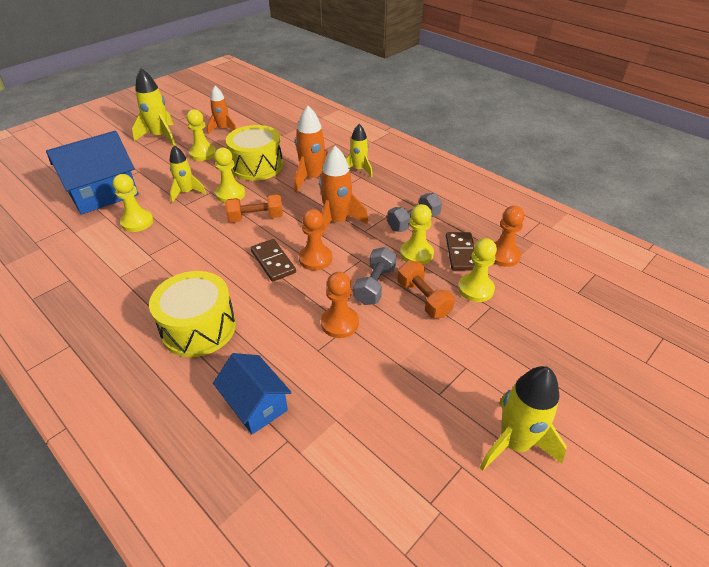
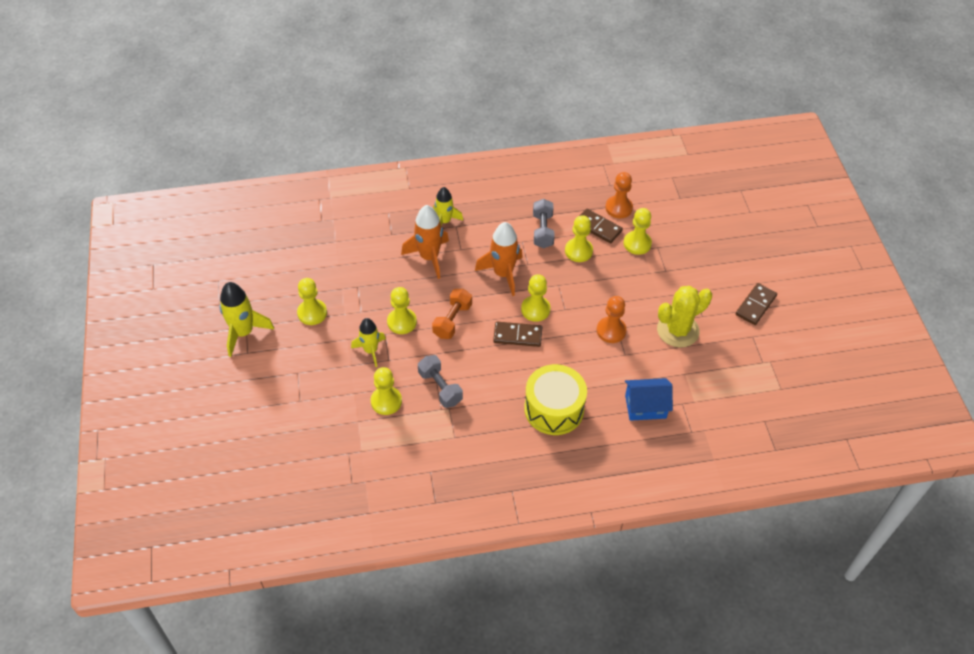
camera: 55 degrees left, 10 degrees up
blue house [46,131,139,214] -> none
orange rocket [207,86,236,134] -> none
yellow drum [226,125,283,181] -> none
orange pawn [299,209,332,270] -> yellow pawn [521,274,551,322]
grey dumbbell [354,247,397,305] -> grey dumbbell moved to [418,355,463,408]
orange dumbbell [398,261,455,318] -> none
yellow rocket [480,366,567,471] -> brown domino [736,283,777,325]
none -> yellow cactus [657,286,712,348]

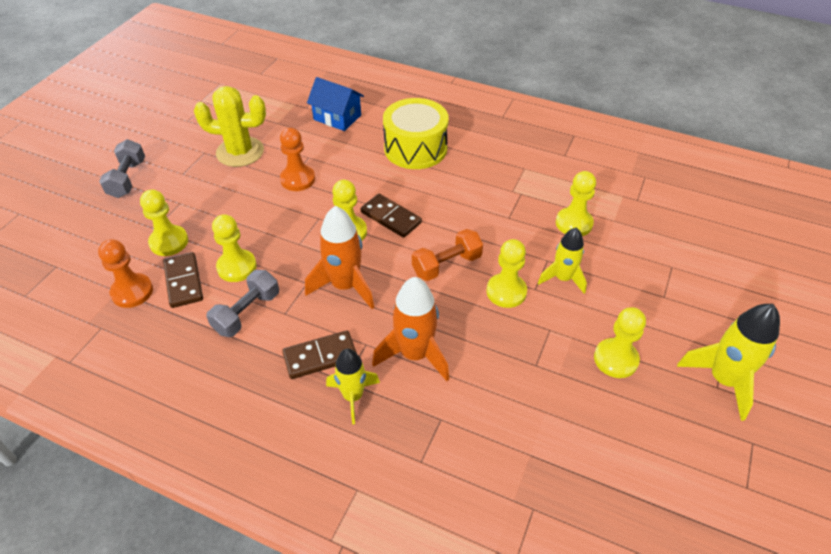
camera: 145 degrees left, 5 degrees down
grey dumbbell [418,355,463,408] -> grey dumbbell moved to [99,139,145,198]
brown domino [736,283,777,325] -> brown domino moved to [282,330,357,379]

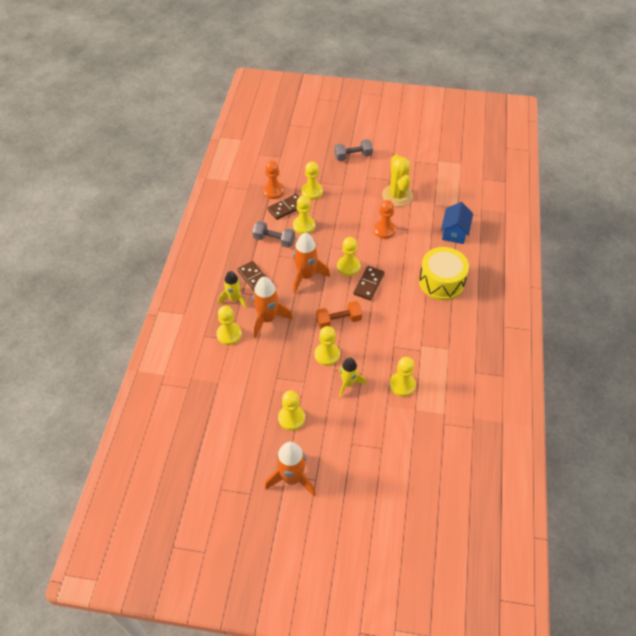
camera: 75 degrees right, 5 degrees up
orange dumbbell [412,229,483,281] -> orange dumbbell turned 60 degrees counterclockwise [316,301,362,329]
yellow rocket [677,304,780,421] -> orange rocket [265,442,316,496]
none -> yellow pawn [216,306,242,345]

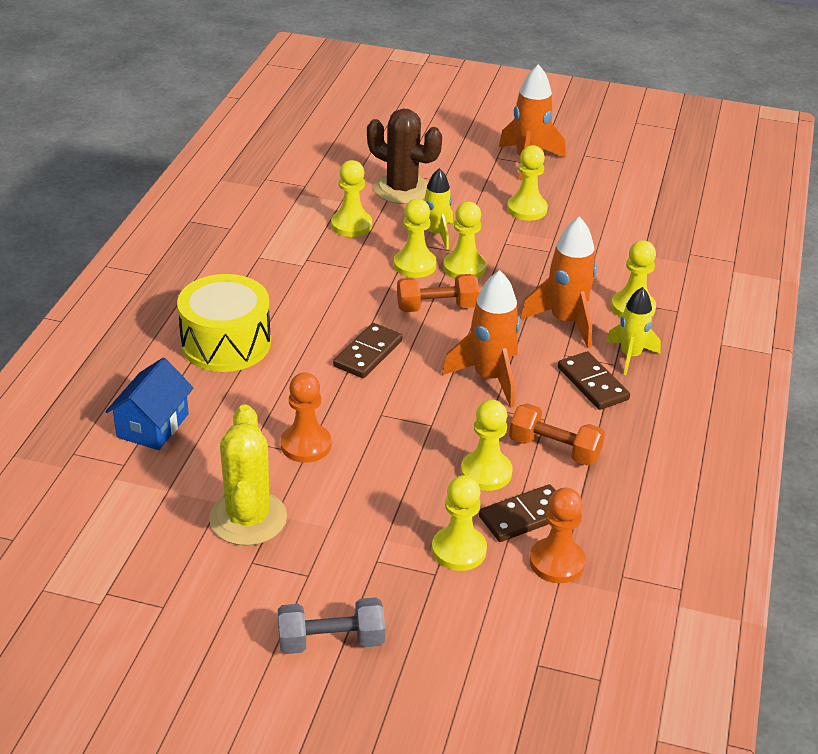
camera: 175 degrees left, 15 degrees down
grey dumbbell [252,221,295,248] -> orange dumbbell [509,403,605,465]
yellow pawn [337,237,361,276] -> yellow pawn moved to [394,199,437,278]
none -> brown cactus [367,108,442,204]

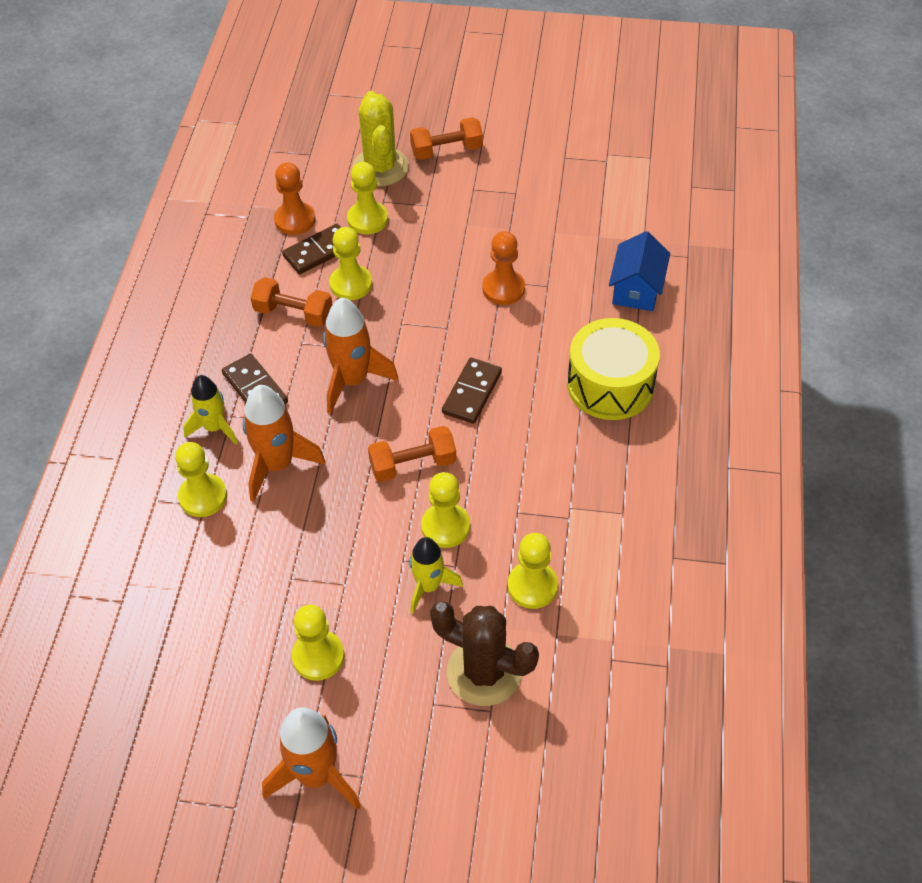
camera: 175 degrees right, 15 degrees up
yellow cactus [209,405,287,546] -> yellow cactus moved to [352,91,409,186]
grey dumbbell [278,597,385,654] -> orange dumbbell [410,117,483,160]
yellow pawn [443,202,486,279] -> none

